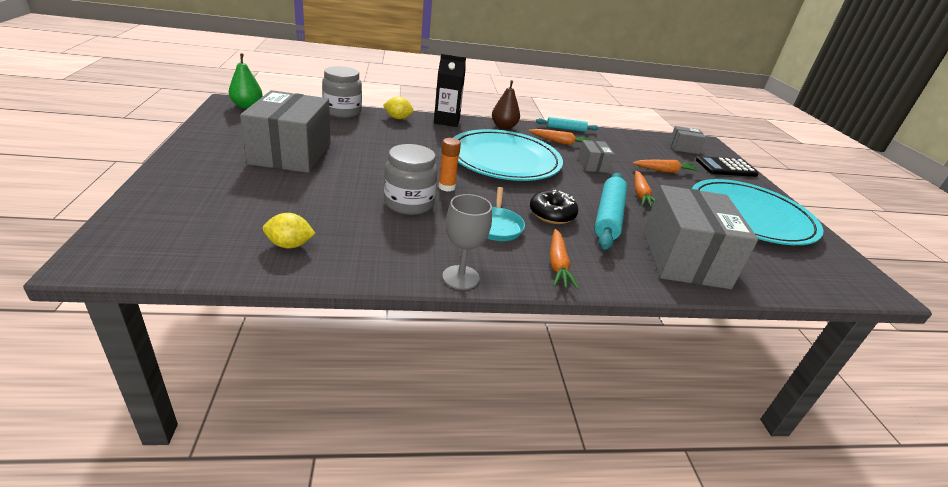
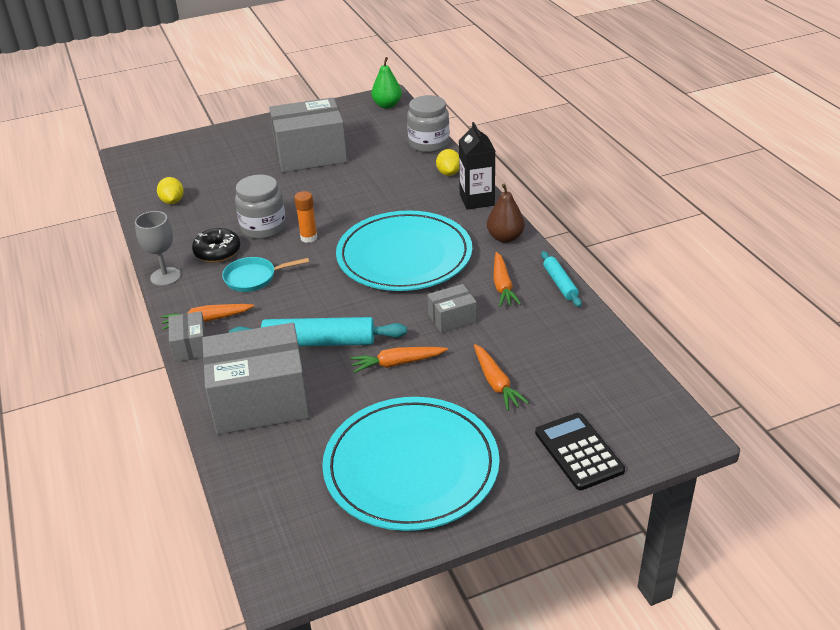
camera: 80 degrees right, 5 degrees up
black donut [530,190,578,224] -> black donut moved to [192,228,240,263]
grey box [669,126,706,154] -> grey box moved to [168,311,207,362]

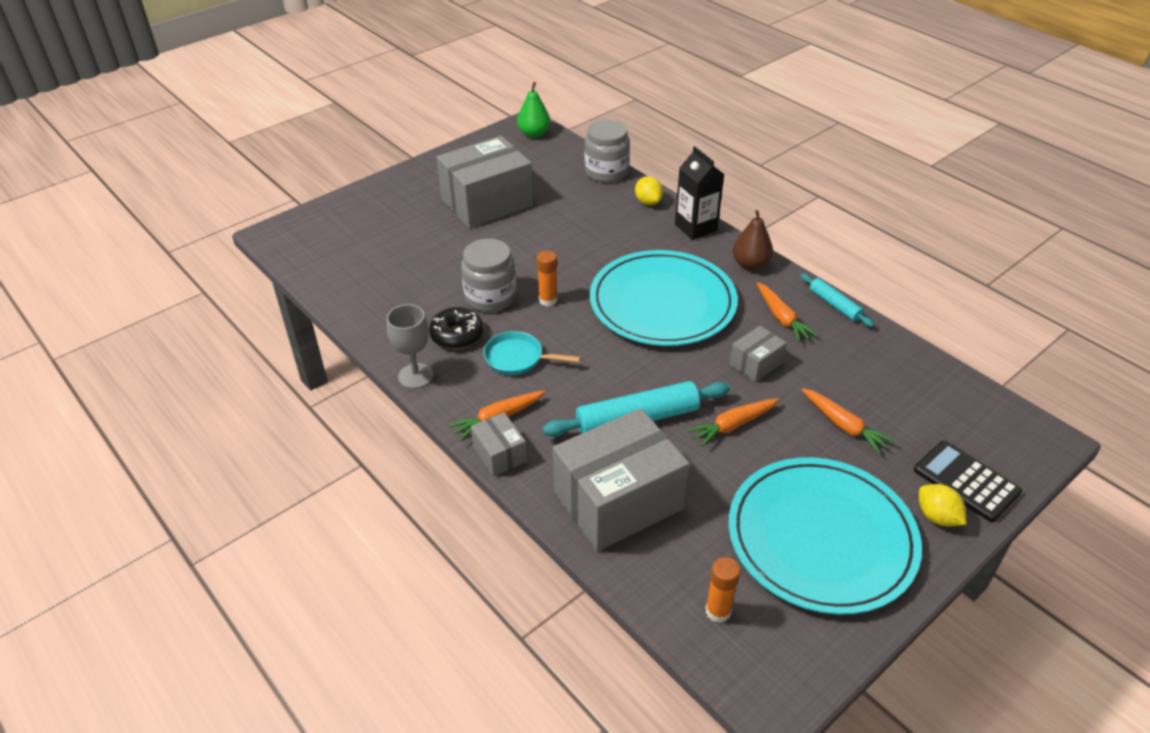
camera: 20 degrees left, 5 degrees up
yellow lemon [157,177,184,204] -> yellow lemon moved to [919,484,966,527]
turquoise pan [222,257,309,292] -> turquoise pan turned 45 degrees clockwise [484,331,581,375]
none -> orange glue stick [706,557,740,623]

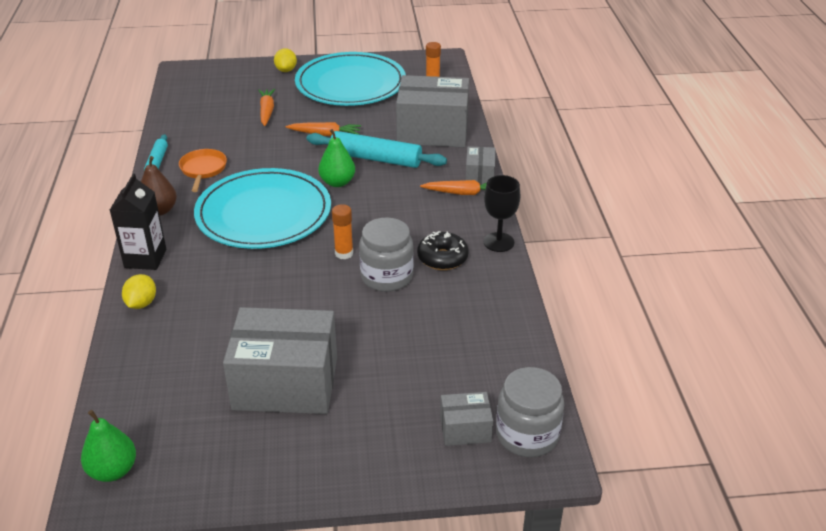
camera: 145 degrees left, 5 degrees down
grey goblet [387,304,433,389] -> black goblet [484,175,520,252]
turquoise pan [484,331,581,375] -> none
grey jar [584,119,630,183] -> grey jar moved to [496,367,564,457]
grey box [730,326,787,382] -> grey box moved to [440,392,493,446]
orange carrot [757,282,818,342] -> orange pan [179,149,227,192]
black calculator [914,440,1022,522] -> none
none -> green pear [318,129,355,187]

